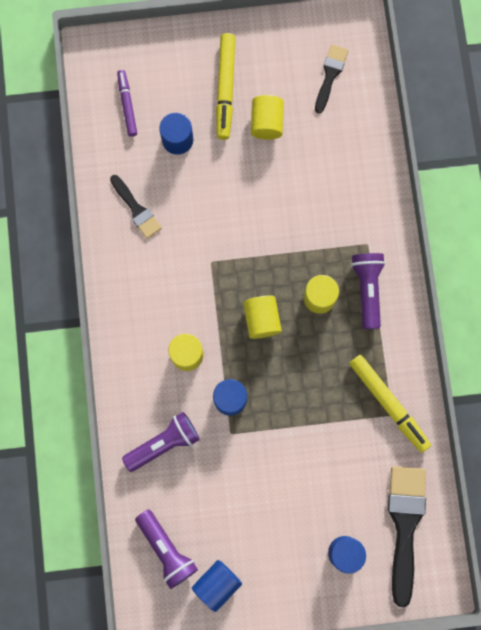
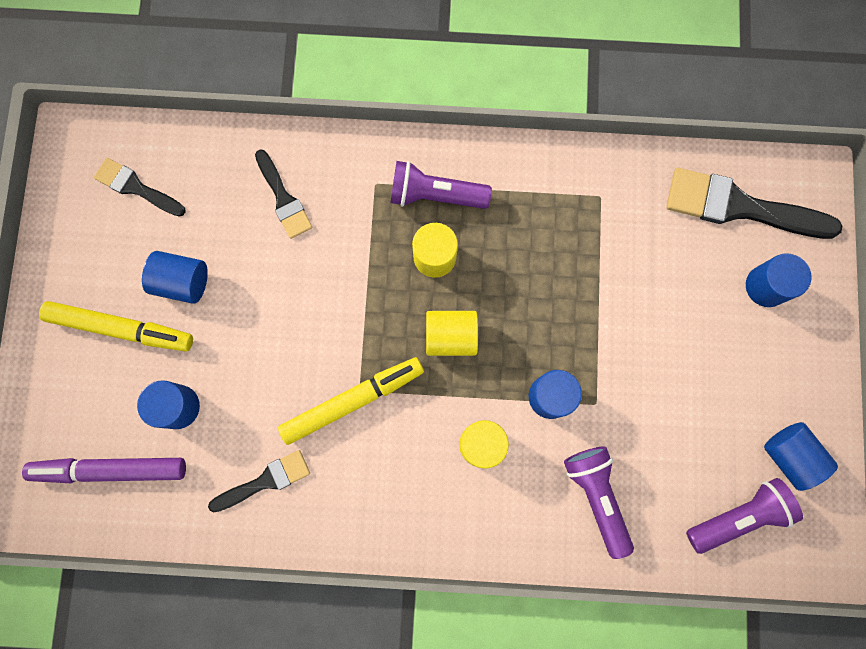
camera: 80 degrees left, 0 degrees up
purple marker [117,70,137,137] -> purple marker [22,458,186,483], size x1.58
yellow cylinder [251,95,284,140] -> blue cylinder [142,251,208,304]
yellow marker [349,355,431,453] -> yellow marker moved to [278,357,424,445]
none -> black brush [255,149,312,239]

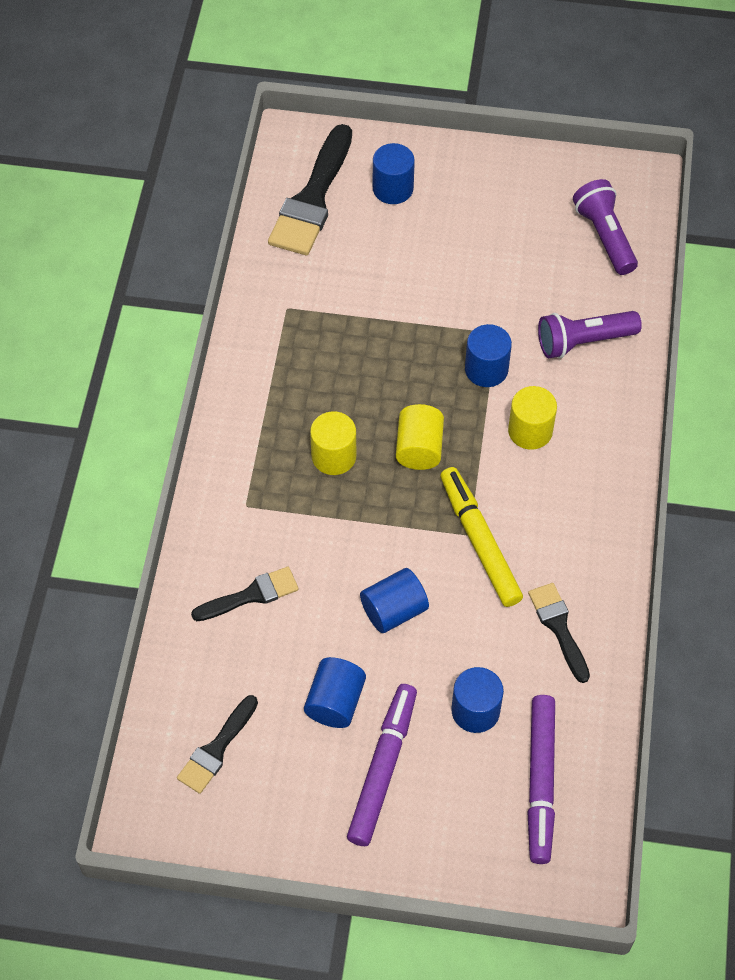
camera: 85 degrees left, 20 degrees down
yellow marker [39,301,193,351] -> purple marker [347,684,417,846]
purple flashlight [390,161,492,209] -> none
blue cylinder [764,422,838,491] -> blue cylinder moved to [360,568,429,633]

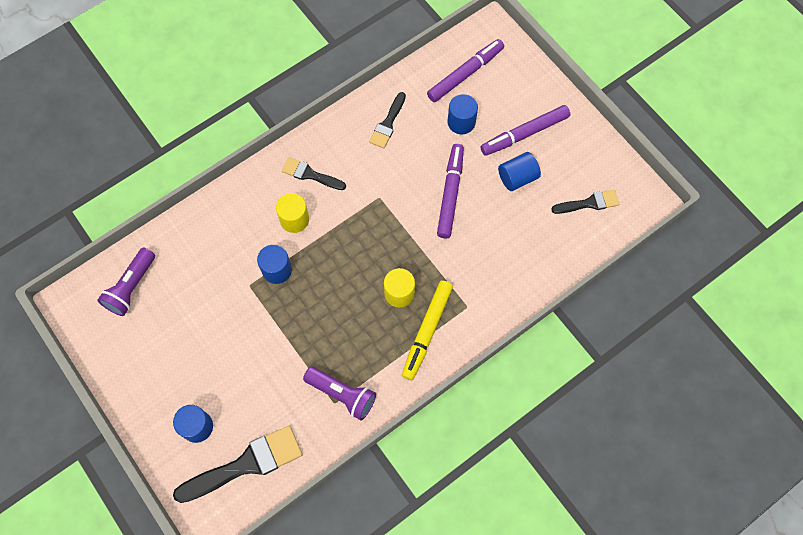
camera: 135 degrees left, 10 degrees up
black brush [191,567,299,621] -> black brush moved to [281,157,346,190]
blue cylinder [360,568,429,633] -> purple marker [437,144,464,238]
yellow cylinder [396,404,444,470] -> none
yellow marker [440,467,523,607] -> yellow marker moved to [402,280,453,380]
purple flashlight [538,311,642,359] -> purple flashlight moved to [303,367,376,420]

